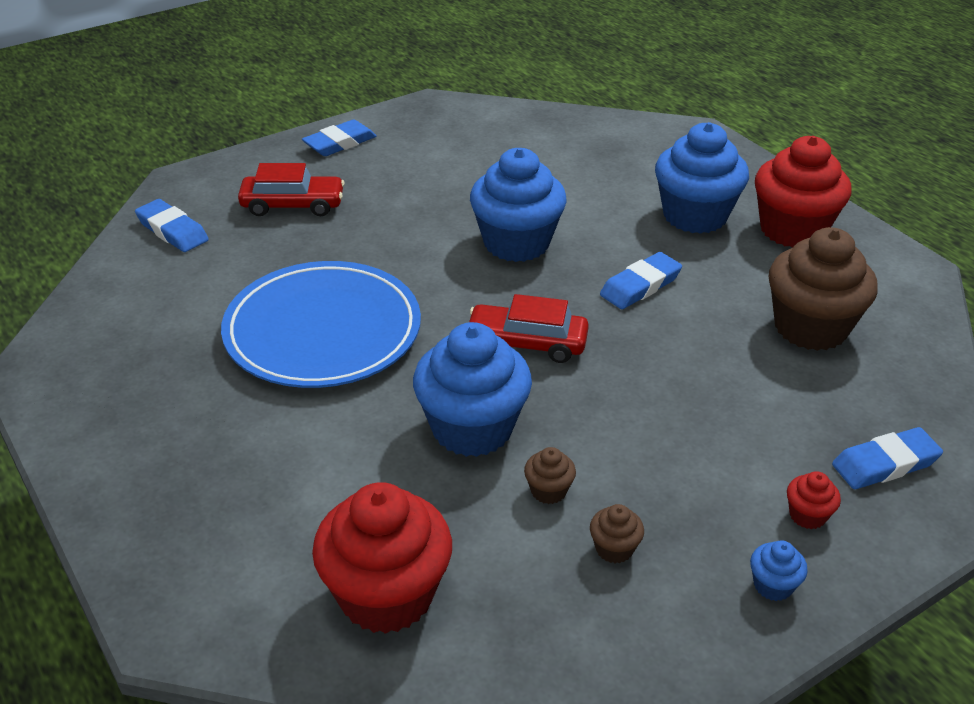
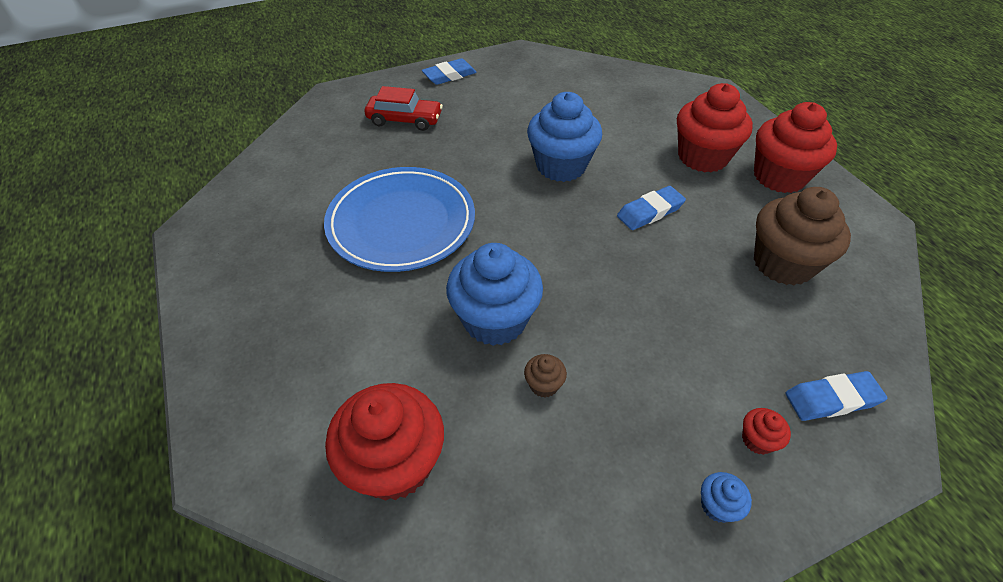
camera: 10 degrees right, 10 degrees up
blue eraser [135,199,209,252] -> none
red car [469,294,589,363] -> none
brown cupcake [590,504,644,563] -> none
blue cupcake [655,122,749,234] -> red cupcake [677,83,753,173]

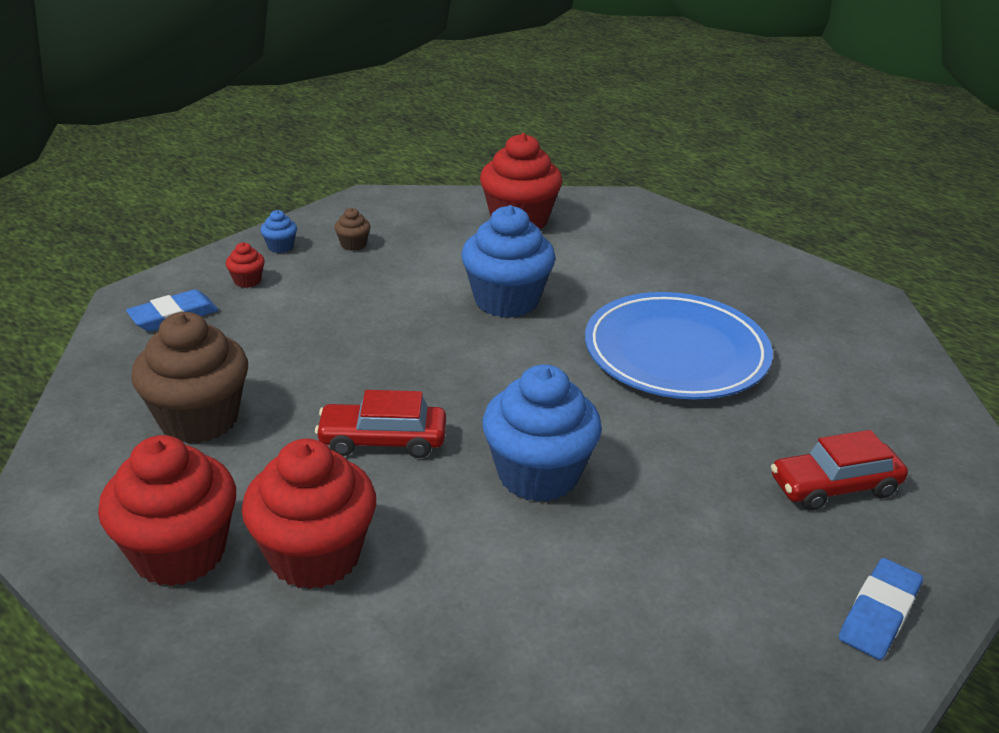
camera: 155 degrees right, 15 degrees down
brown cupcake [524,354,567,397] -> brown cupcake moved to [334,208,370,251]
blue eraser [617,186,686,230] -> red car [315,390,446,458]

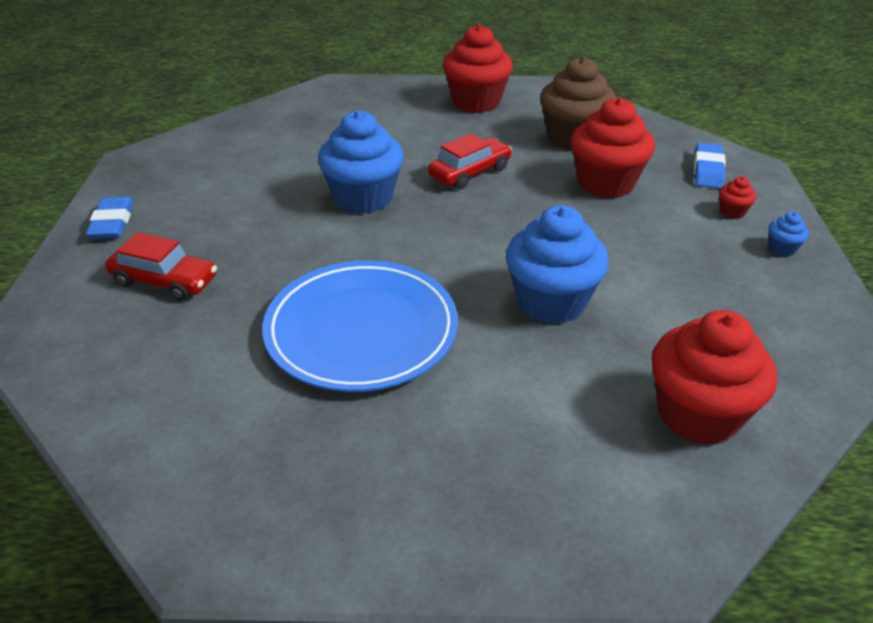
camera: 140 degrees right, 5 degrees up
red cupcake [242,439,376,589] -> red cupcake moved to [571,97,655,198]
brown cupcake [334,208,370,251] -> none
red car [771,430,908,510] -> red car turned 75 degrees clockwise [106,232,217,301]

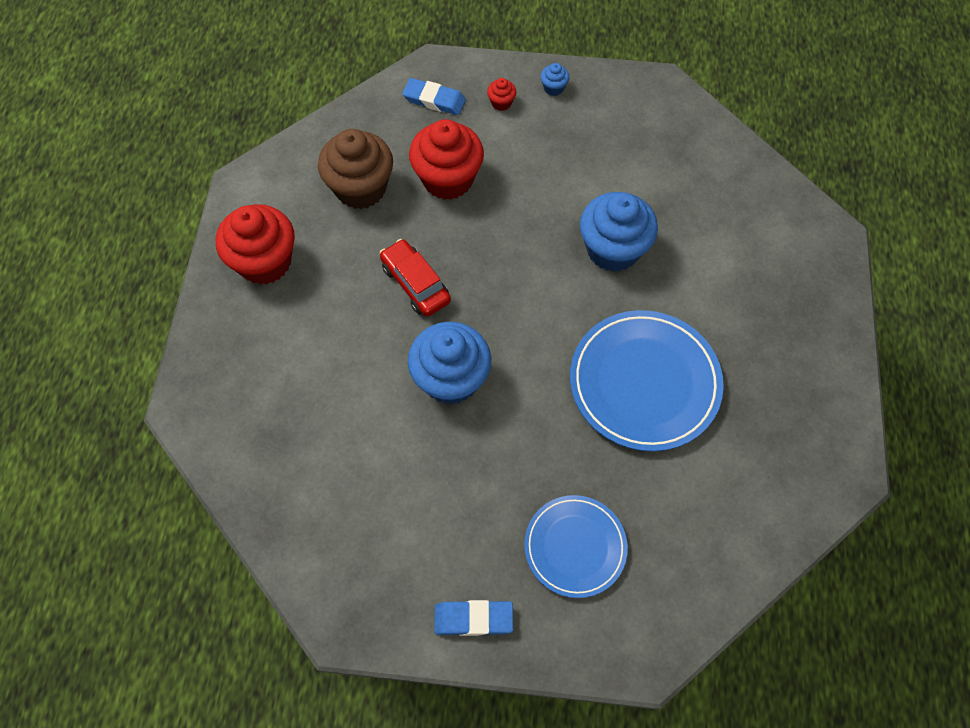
camera: 85 degrees left, 25 degrees up
red car [106,232,217,301] -> blue plate [524,495,628,598]
red cupcake [652,310,777,445] -> none

